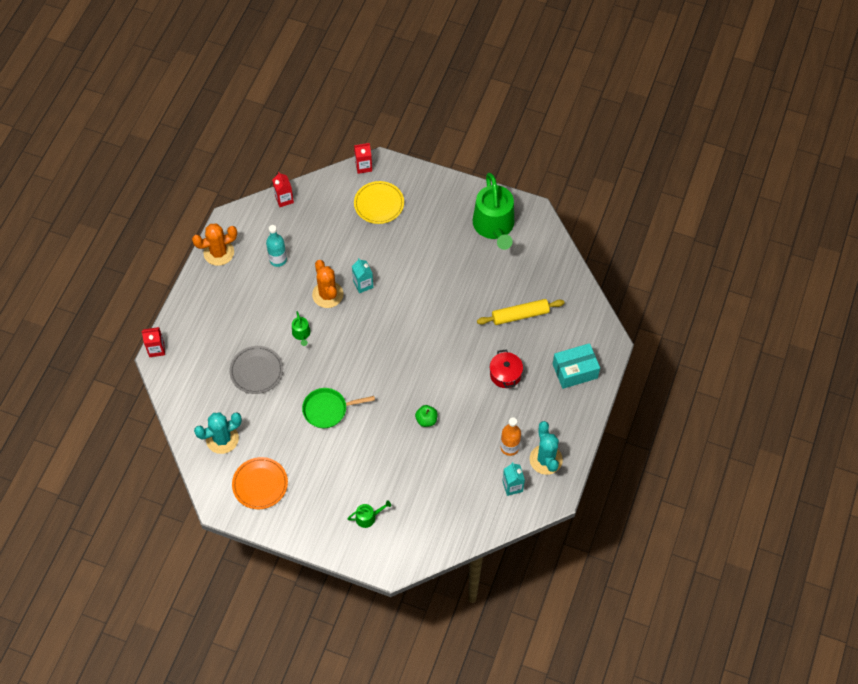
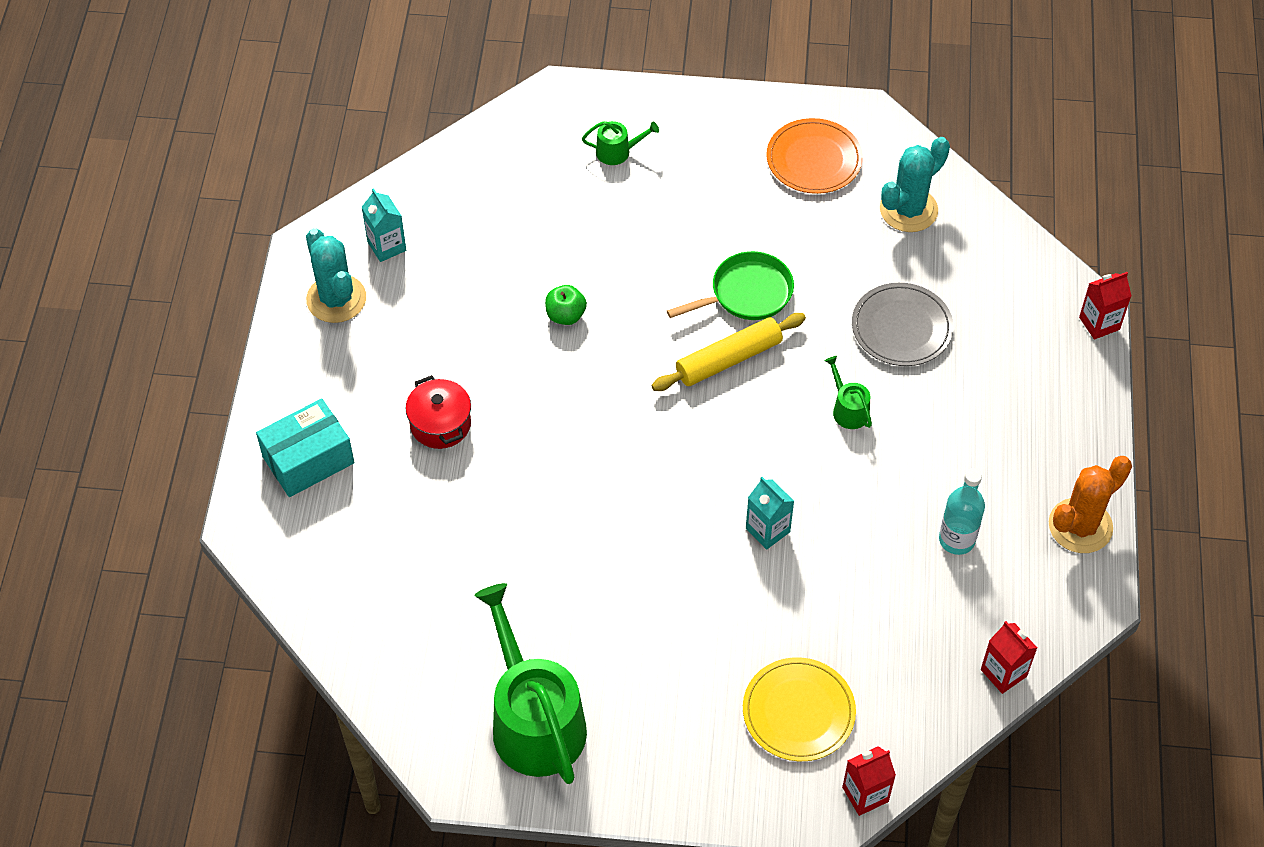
camera: 165 degrees right, 5 degrees down
orange cactus [312,260,343,308] -> none
green watering can [347,500,391,528] -> green watering can turned 150 degrees counterclockwise [582,121,659,165]
yellow rolling pin [477,299,565,325] -> yellow rolling pin moved to [651,313,806,391]
orange bottle [500,417,521,456] -> none

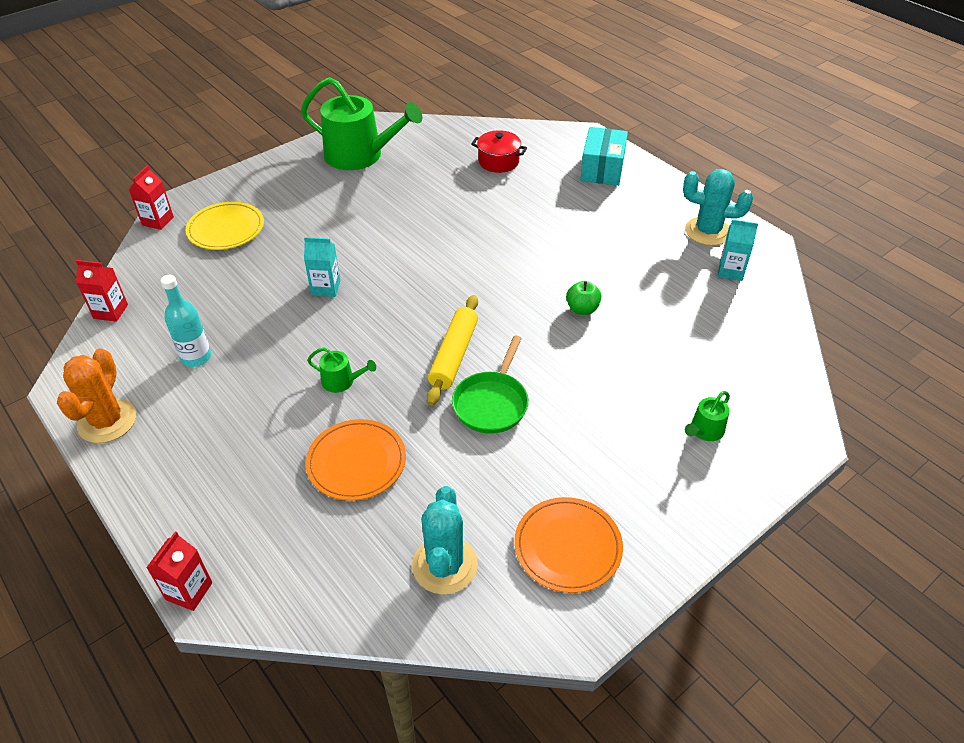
camera: 135 degrees right, 10 degrees down
red pot [406,375,471,449] -> red pot moved to [471,130,527,173]
grey plate [852,283,953,366] -> orange plate [305,419,406,501]

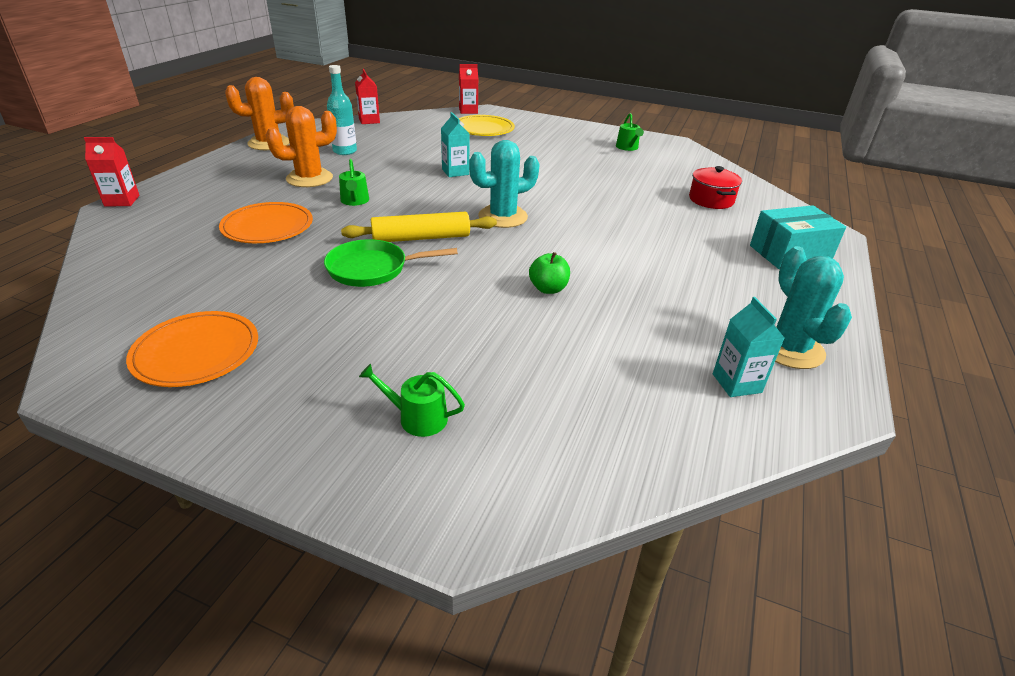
camera: 60 degrees right, 10 degrees down
green watering can [301,77,422,170] -> green watering can [616,113,644,151], size x0.43
turquoise cactus [412,486,478,595] -> turquoise cactus moved to [469,140,540,228]
none -> orange cactus [266,106,337,187]

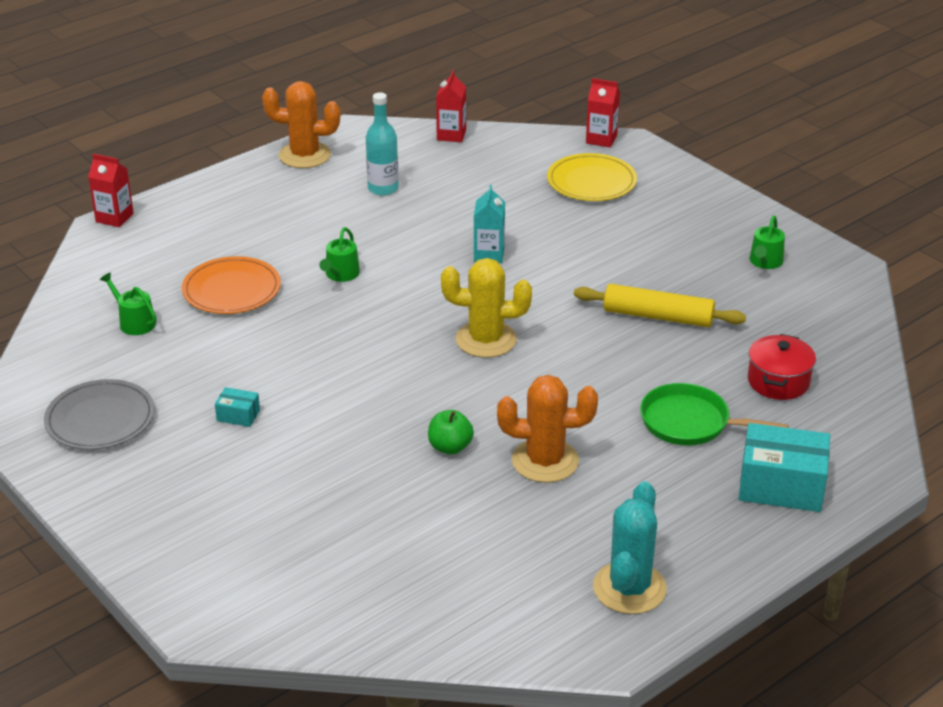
camera: 30 degrees right, 0 degrees up
orange plate [126,311,258,387] -> grey plate [44,379,155,450]
orange cactus [266,106,337,187] -> orange cactus moved to [497,375,598,483]
green pan [324,239,458,287] -> green pan moved to [640,383,789,446]
yellow rolling pin [341,212,497,242] -> yellow rolling pin moved to [574,284,746,327]
green watering can [359,364,465,437] -> green watering can moved to [100,272,157,335]
turquoise cactus [469,140,540,228] -> yellow cactus [441,258,532,358]
turquoise carton [713,297,784,397] -> none
none -> turquoise box [215,387,260,427]

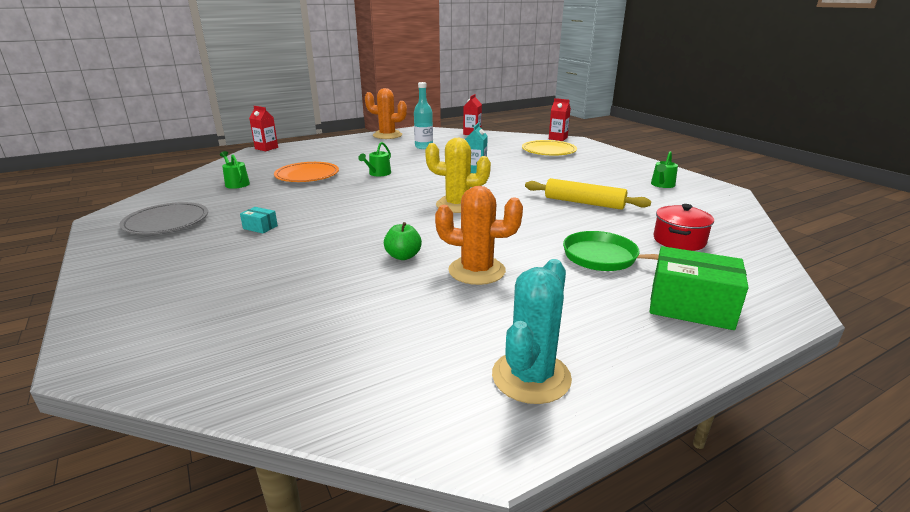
camera: 10 degrees right, 10 degrees down
turquoise box [739,423,830,512] -> green box [649,246,749,330]

